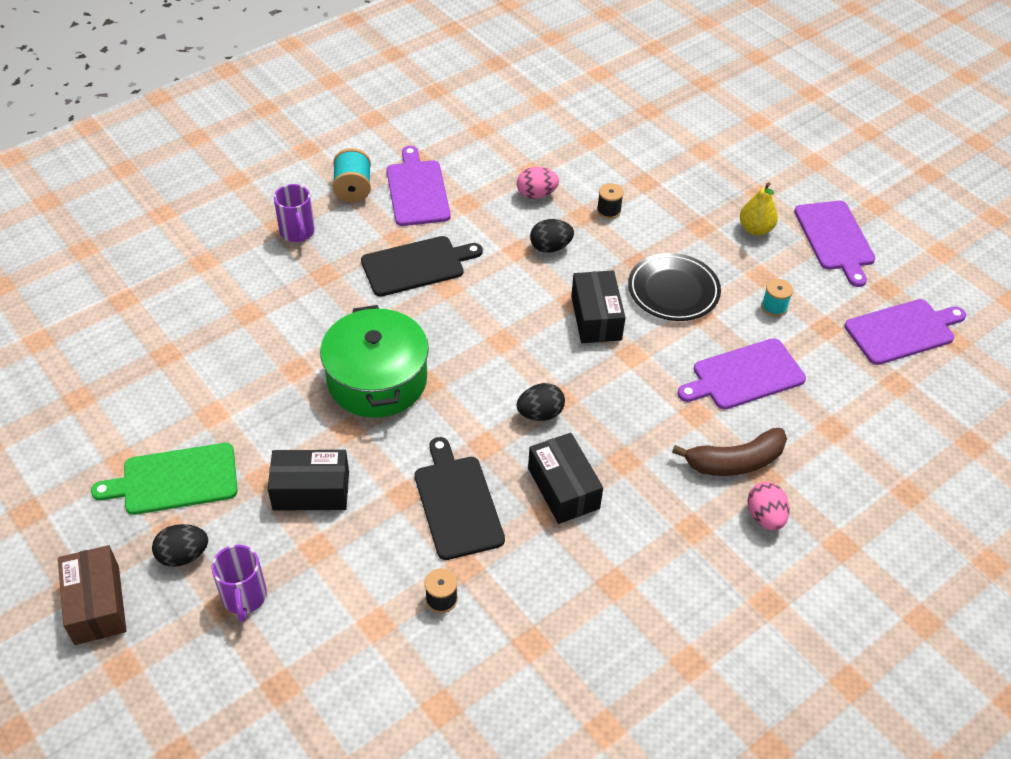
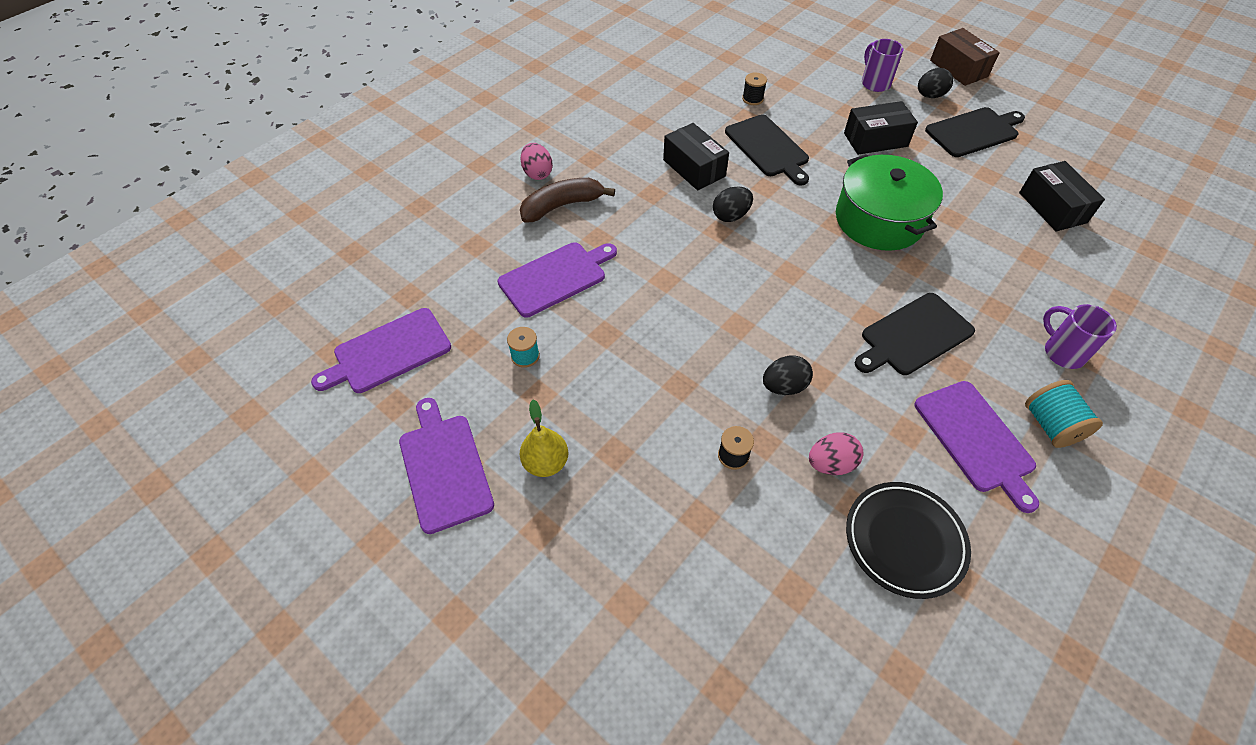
camera: 170 degrees right, 5 degrees up
green cutting board [91,443,238,515] -> black cutting board [925,107,1025,157]
black box [571,270,626,343] -> black box moved to [1019,161,1105,231]
black plate [628,253,721,321] -> black plate moved to [846,482,971,599]

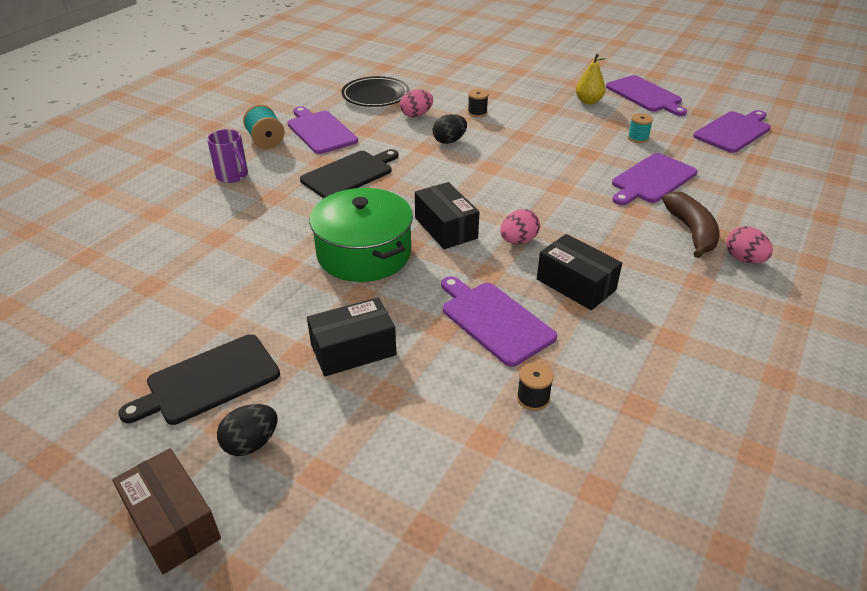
camera: 170 degrees right, 15 degrees down
brown banana [520,178,615,223] -> brown banana turned 60 degrees counterclockwise [662,191,720,258]
black egg [713,186,753,222] -> pink egg [501,209,540,244]
black cutting board [725,114,809,186] -> purple cutting board [441,276,557,367]
purple mug [862,39,904,92] -> none
black box [1019,161,1105,231] -> black box moved to [415,182,479,249]

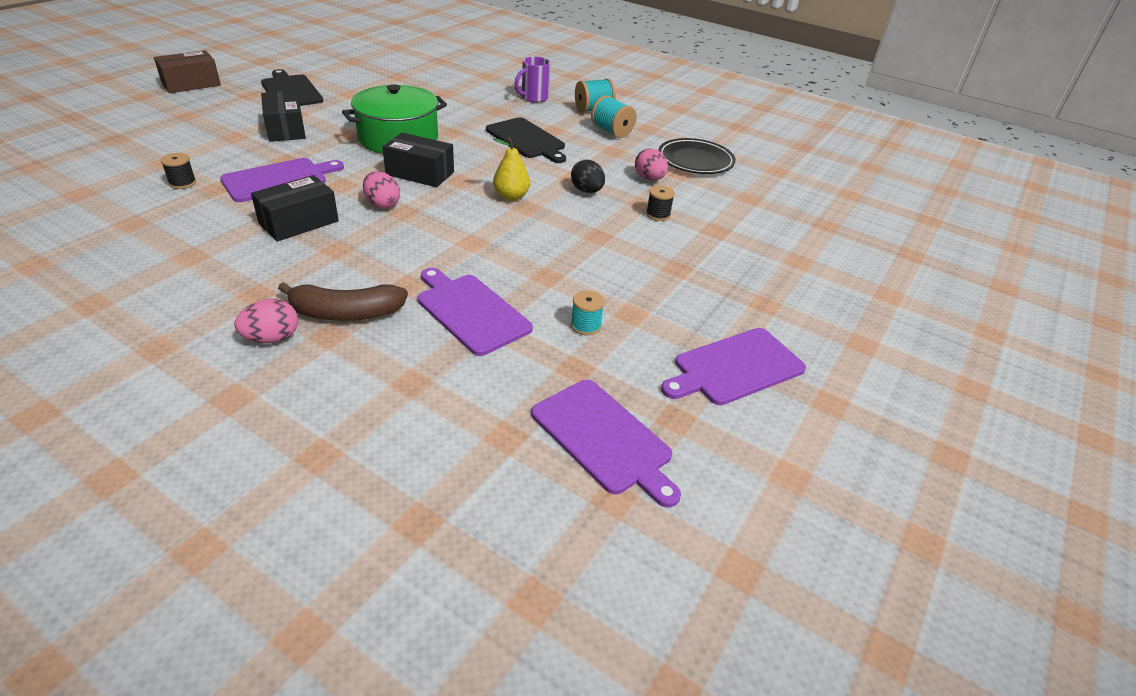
camera: 90 degrees right, 0 degrees up
black egg [217,404,277,456] -> none
purple cutting board [287,106,358,154] -> turquoise spool [591,95,637,138]
black box [415,182,479,249] -> black box turned 45 degrees clockwise [383,133,454,187]
yellow pear [576,54,606,104] -> yellow pear moved to [493,137,530,201]

